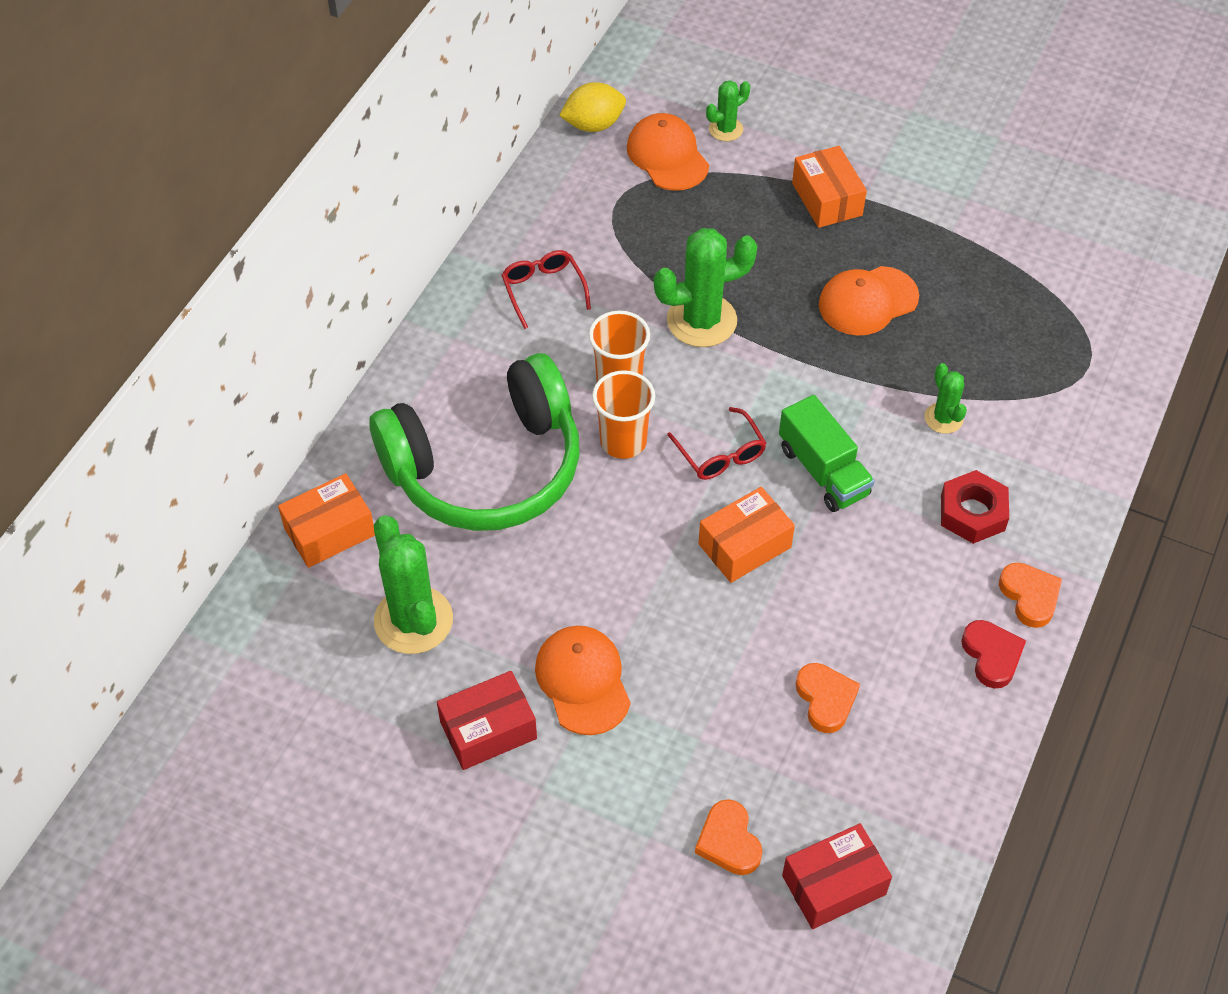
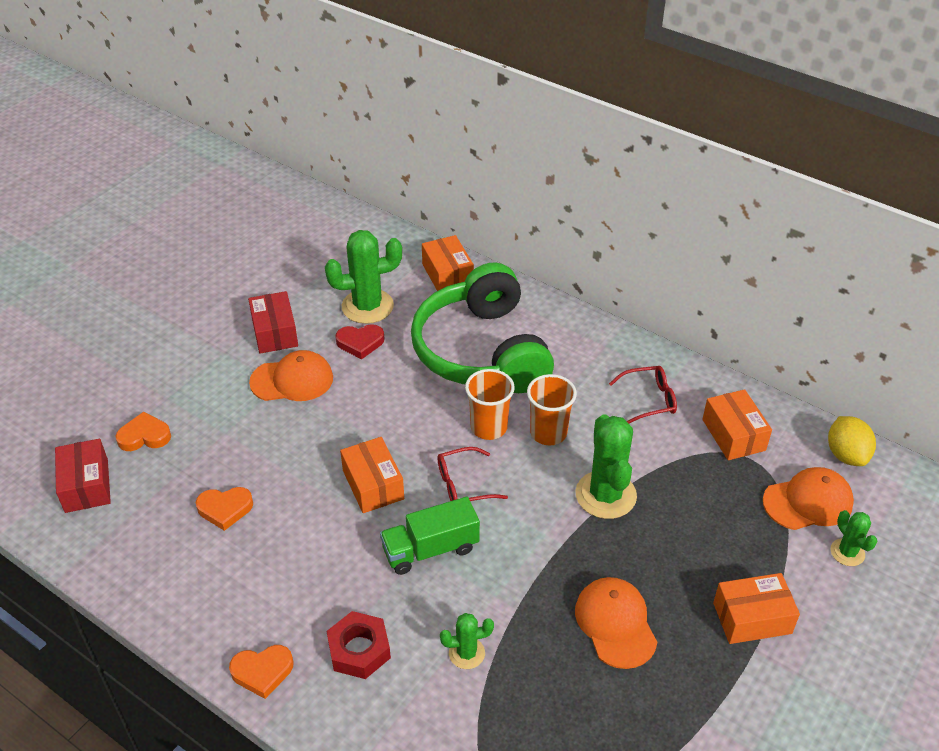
camera: 100 degrees right, 10 degrees down
red heart [961,620,1026,689] -> red heart moved to [335,324,384,359]
none -> orange box [702,389,772,460]

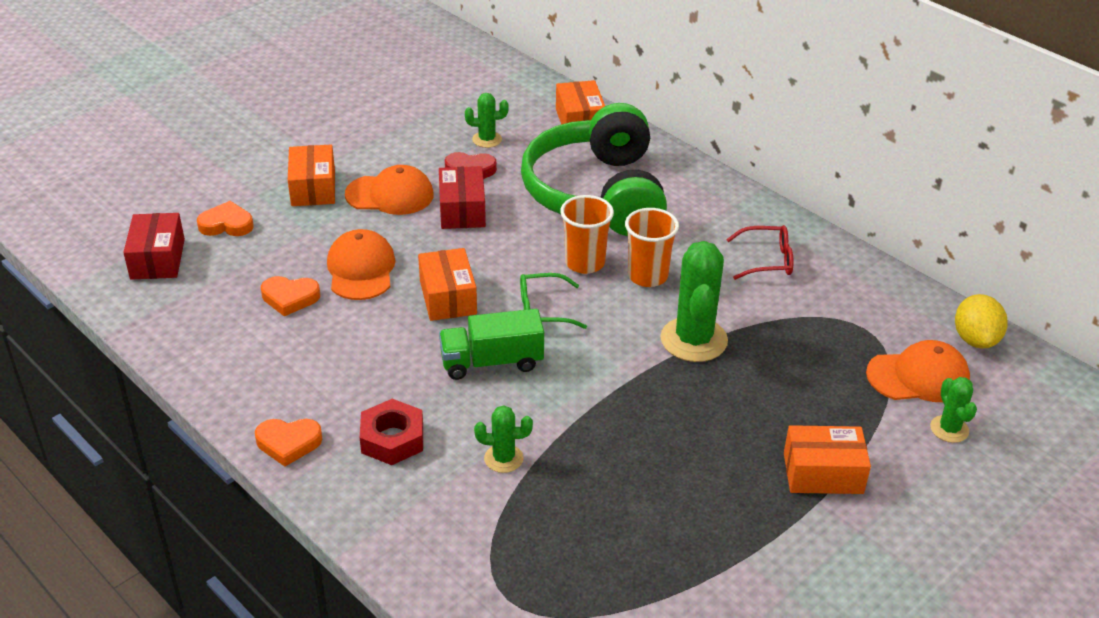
camera: 10 degrees right, 5 degrees down
red box [248,291,298,354] -> red box moved to [439,166,486,229]
green cactus [325,230,402,324] -> green cactus [465,93,509,148], size x0.53
red glasses [437,447,508,501] -> green glasses [520,273,587,329]
orange cap [575,577,657,669] -> orange cap moved to [327,229,396,300]
orange box [702,389,772,460] -> orange box moved to [288,145,335,206]

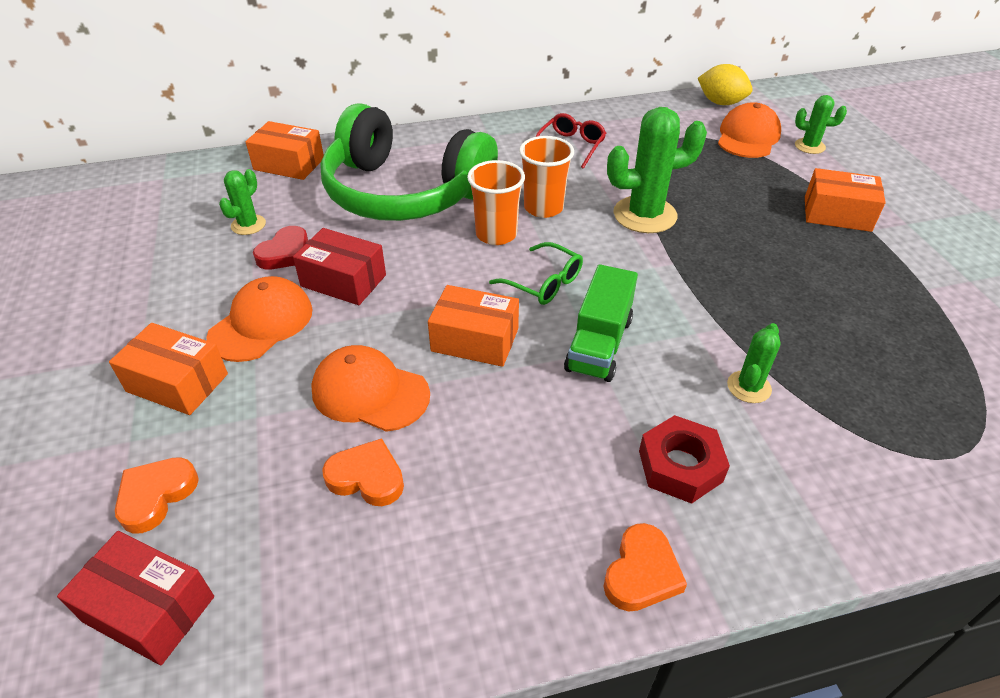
camera: 60 degrees left, 5 degrees up
orange heart [261,276,320,316] -> orange heart turned 105 degrees counterclockwise [322,438,404,506]
green glasses [520,273,587,329] -> green glasses turned 75 degrees counterclockwise [489,242,583,305]
green cactus [660,241,728,362] -> green cactus turned 45 degrees counterclockwise [607,107,707,233]
orange box [784,425,871,494] -> orange box turned 75 degrees clockwise [805,168,886,232]

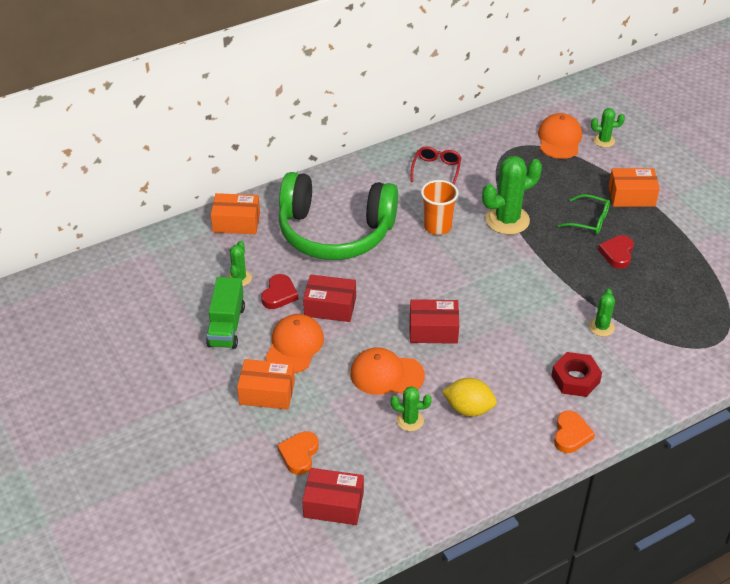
camera: 15 degrees left, 0 degrees up
orange heart [322,438,404,506] -> green cactus [391,386,432,431]
orange box [428,285,519,367] -> red box [410,299,459,344]
orange cup [467,160,525,245] -> none
green glasses [489,242,583,305] -> green glasses moved to [558,194,610,234]
green truck [564,264,638,382] -> green truck moved to [206,277,245,349]
yellow lemon [698,64,753,105] -> yellow lemon moved to [442,378,497,417]
none -> red heart [598,235,634,269]

